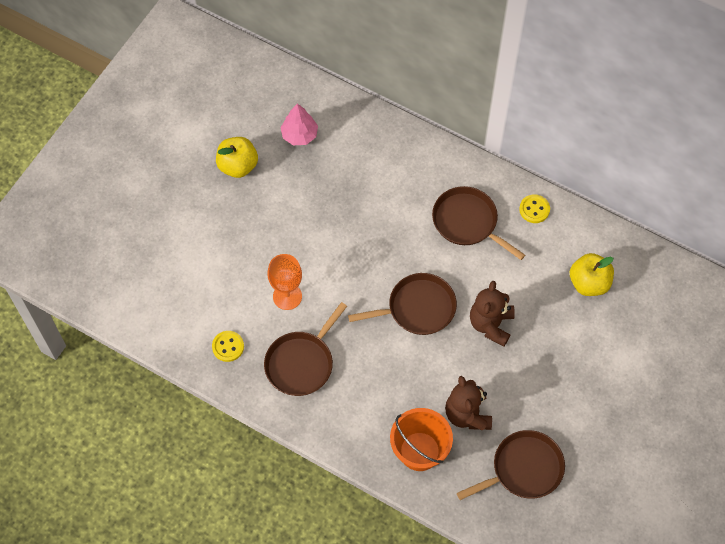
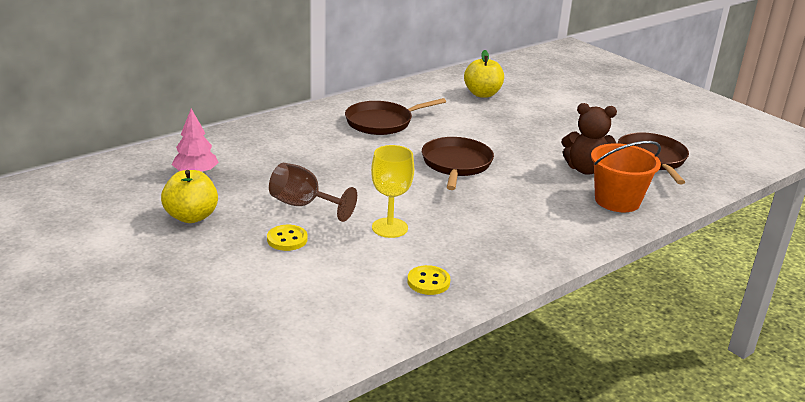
camera: 70 degrees left, 35 degrees down
brown pan [264,302,347,396] -> none
orange goblet [268,254,302,310] -> yellow goblet [371,145,414,238]
brown teddy bear [470,281,515,346] -> none
yellow button [519,194,550,223] -> yellow button moved to [267,225,308,251]
none -> brown goblet [269,163,357,222]

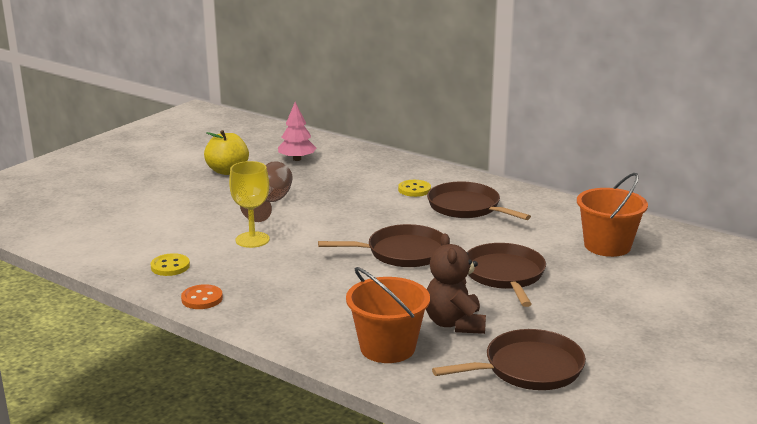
camera: 75 degrees right, 5 degrees down
yellow button [267,225,308,251] -> yellow button moved to [398,180,431,197]
yellow apple [464,50,504,98] -> orange bucket [577,173,648,257]
none -> orange button [181,284,223,309]
none -> brown pan [467,243,546,307]

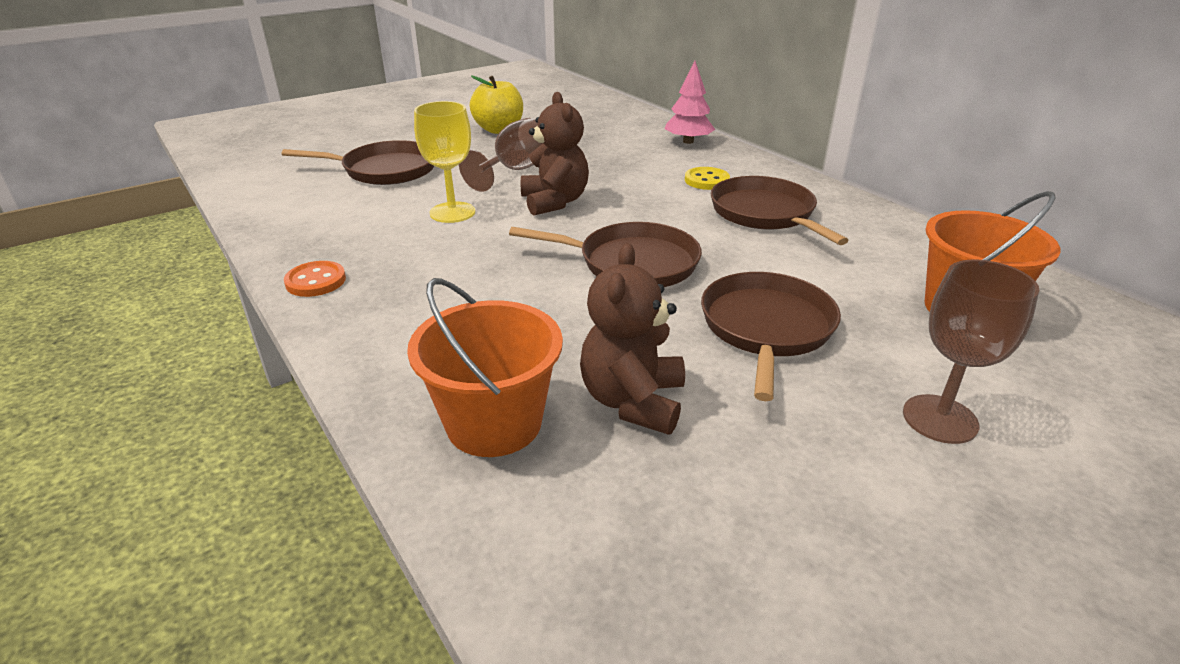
camera: 20 degrees right, 10 degrees up
yellow button [150,253,190,276] -> none
pink tree [278,102,316,161] -> pink tree moved to [664,61,715,144]
brown pan [432,329,586,390] -> brown pan moved to [282,140,434,185]
none -> brown teddy bear [521,92,589,216]
none -> brown goblet [903,260,1040,444]

